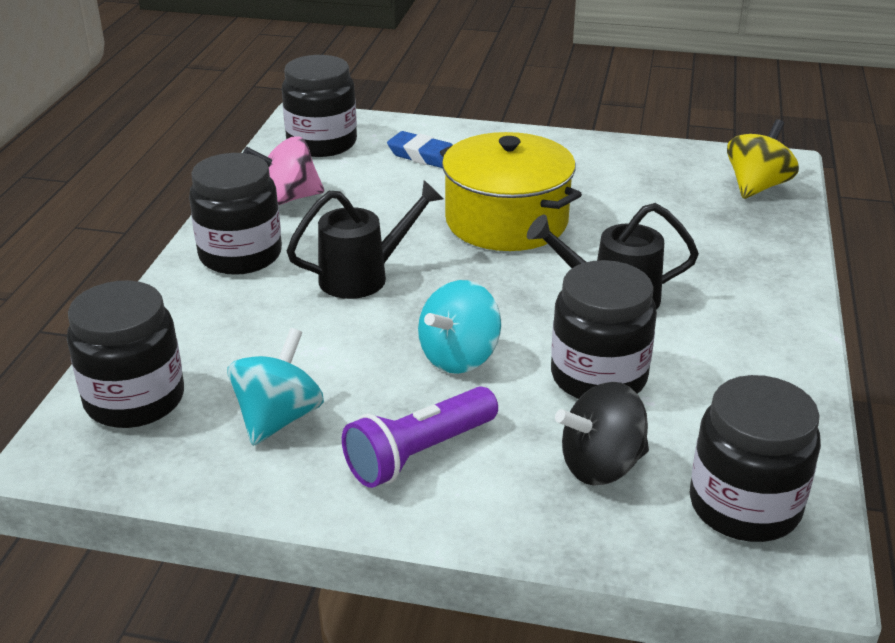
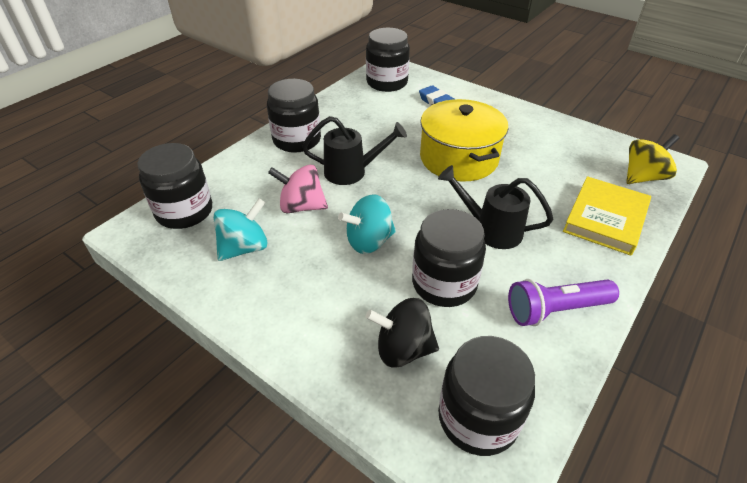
camera: 25 degrees right, 10 degrees up
pink spinning top [243,136,324,205] -> pink spinning top moved to [268,165,328,213]
purple flashlight [342,387,498,488] -> purple flashlight moved to [508,279,619,326]
none -> yellow book [563,176,651,256]

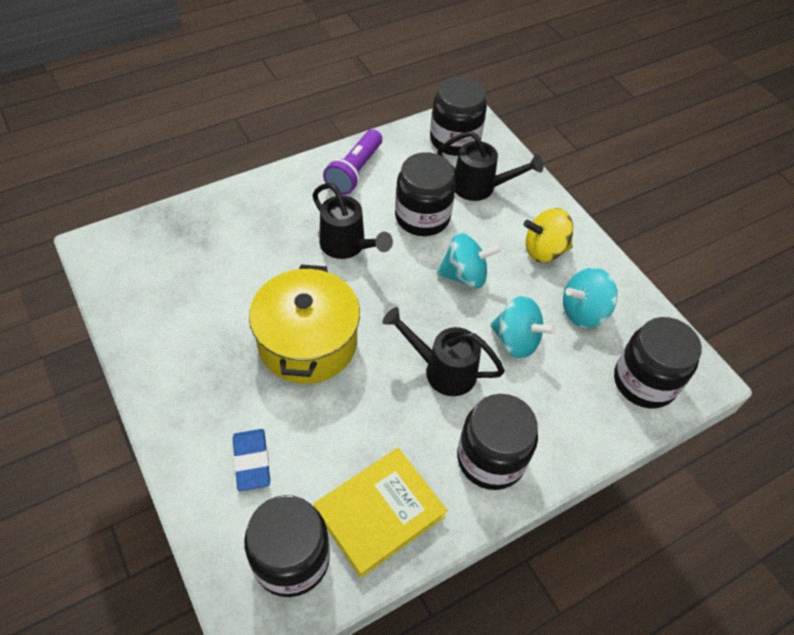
camera: 160 degrees left, 10 degrees up
pink spinning top [268,165,328,213] -> turquoise spinning top [490,296,556,359]
black spinning top [365,298,439,368] -> black watering can [437,131,543,201]
purple flashlight [508,279,619,326] -> purple flashlight turned 105 degrees clockwise [323,129,382,195]
yellow book [563,176,651,256] -> yellow book moved to [314,448,447,578]
yellow spinning top [626,134,679,184] -> yellow spinning top moved to [523,208,573,262]

